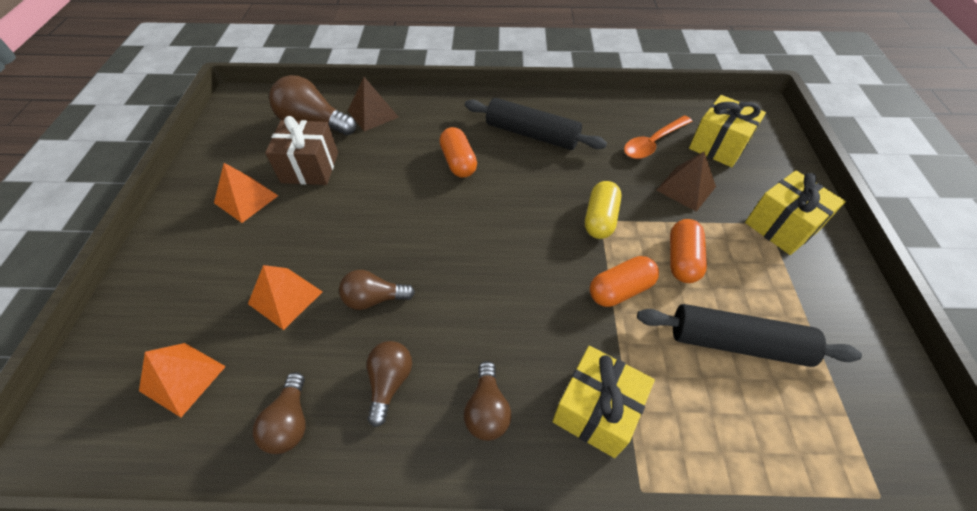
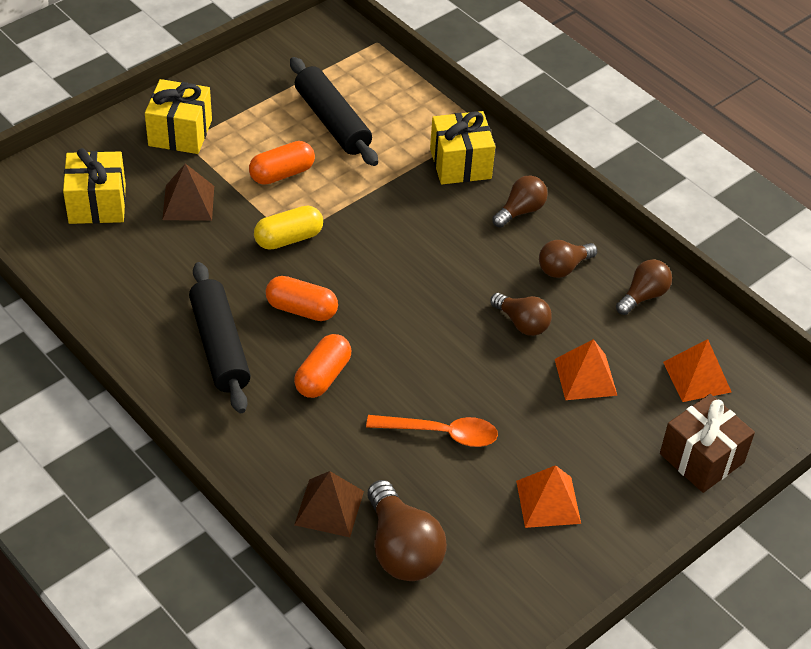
camera: 135 degrees left, 5 degrees down
brown gift [265,116,338,185] -> brown gift moved to [660,394,755,493]
orange capsule [590,256,659,307] -> orange capsule moved to [266,276,338,321]
orange spoon [624,115,693,159] -> orange spoon moved to [366,415,498,447]

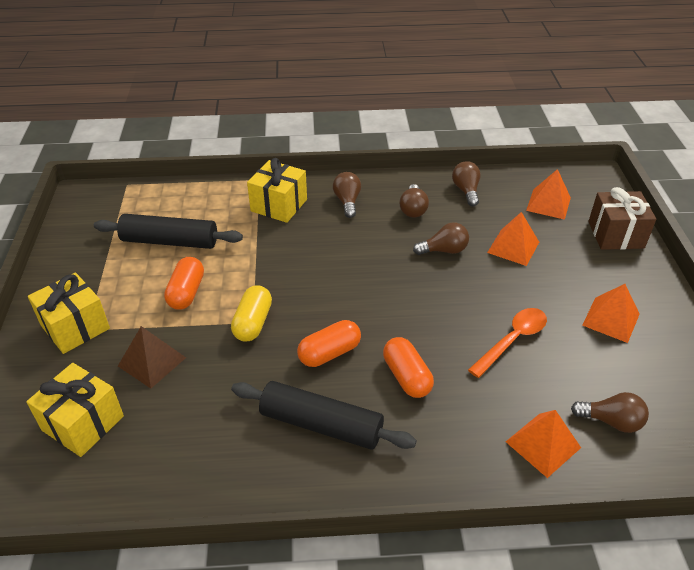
camera: 50 degrees left, 5 degrees down
brown pyramid [294,471,364,537] -> orange pyramid [506,410,581,478]
brown light bulb [367,480,447,581] -> brown light bulb [571,392,649,433], size x0.62

